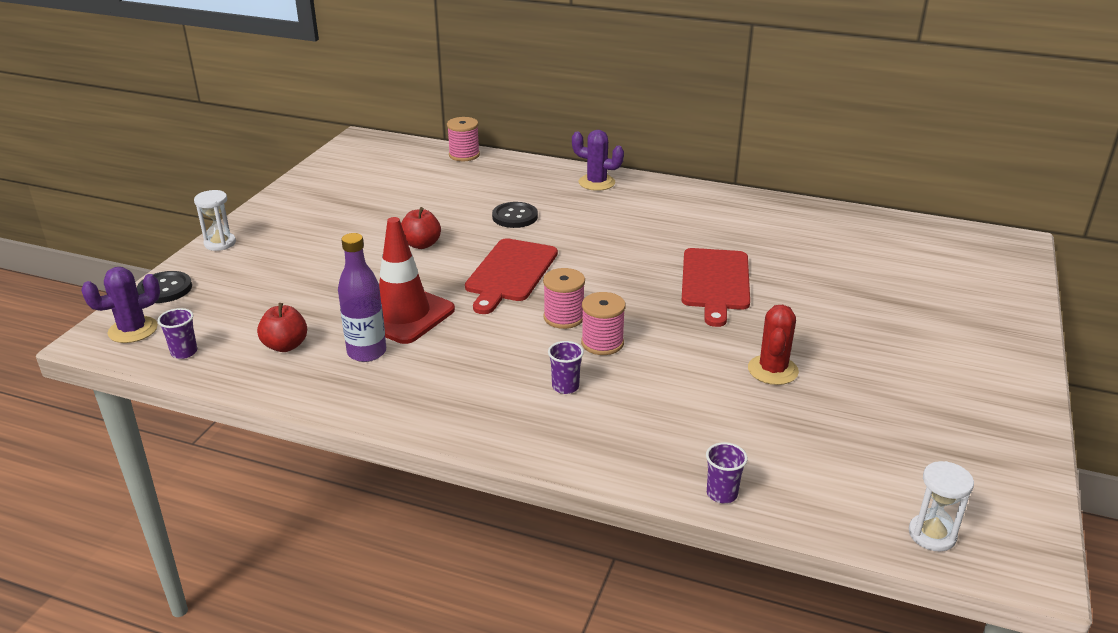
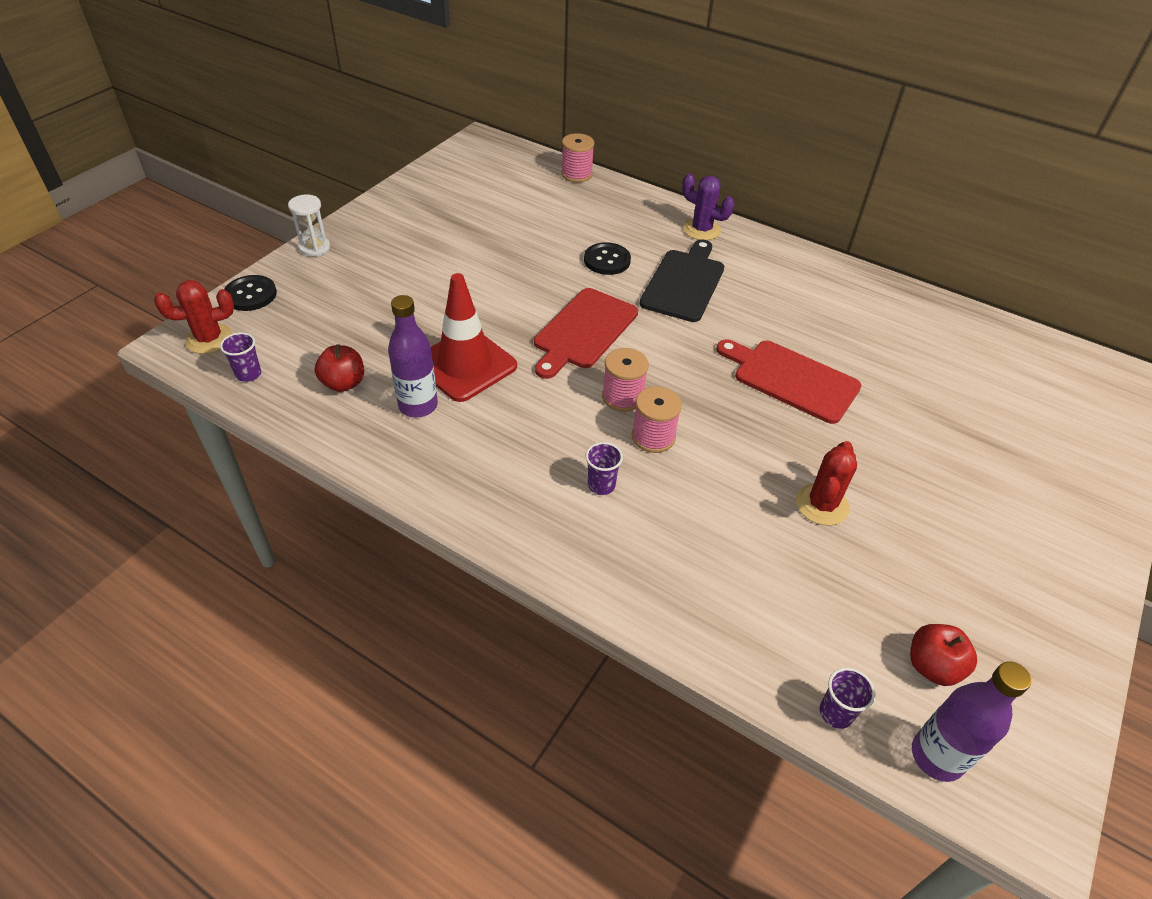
camera: 10 degrees right, 15 degrees up
purple cactus [81,267,160,343] -> red cactus [154,280,234,354]
red apple [401,207,441,249] -> red apple moved to [910,624,977,686]
red cutting board [681,248,750,327] -> red cutting board turned 105 degrees clockwise [716,339,861,424]
purple cup [706,442,748,503] -> purple cup moved to [820,668,875,729]
white hourglass [909,461,974,551] -> purple bottle [912,661,1031,782]
none -> black cutting board [640,240,724,322]

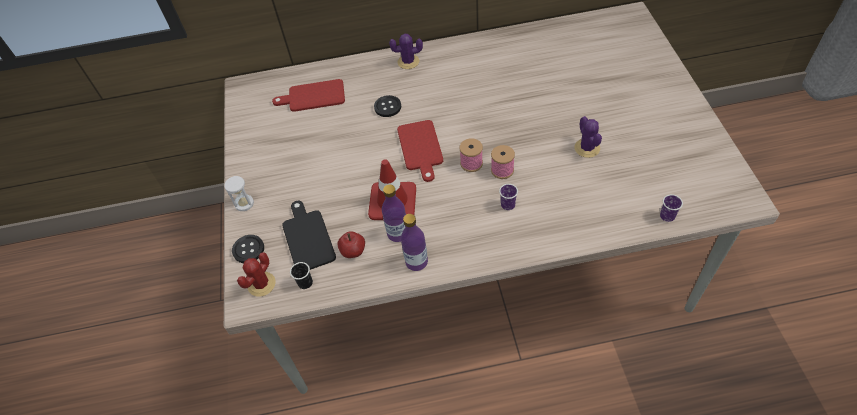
camera: 35 degrees left, 5 degrees up
purple cup [220,332,261,382] -> black cup [290,262,313,289]
pink spool [561,133,594,183] -> none
black cutting board [640,240,724,322] -> black cutting board moved to [282,201,336,270]
red cutting board [716,339,861,424] -> red cutting board moved to [272,79,345,112]
red cactus [796,441,857,526] -> purple cactus [574,116,602,158]
red apple [910,624,977,686] -> none
purple bottle [912,661,1031,782] -> purple bottle moved to [401,214,428,271]

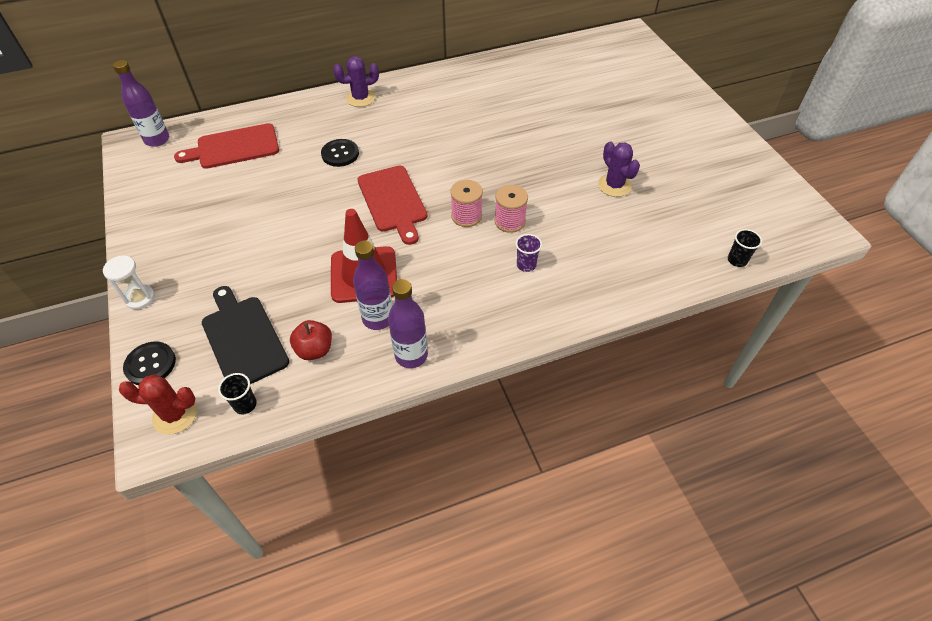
camera: 15 degrees left, 0 degrees up
red cactus [237,252,276,297] -> red cactus turned 75 degrees clockwise [119,374,197,435]
purple cup [660,194,683,222] -> black cup [728,229,762,267]
none -> purple bottle [113,60,169,147]

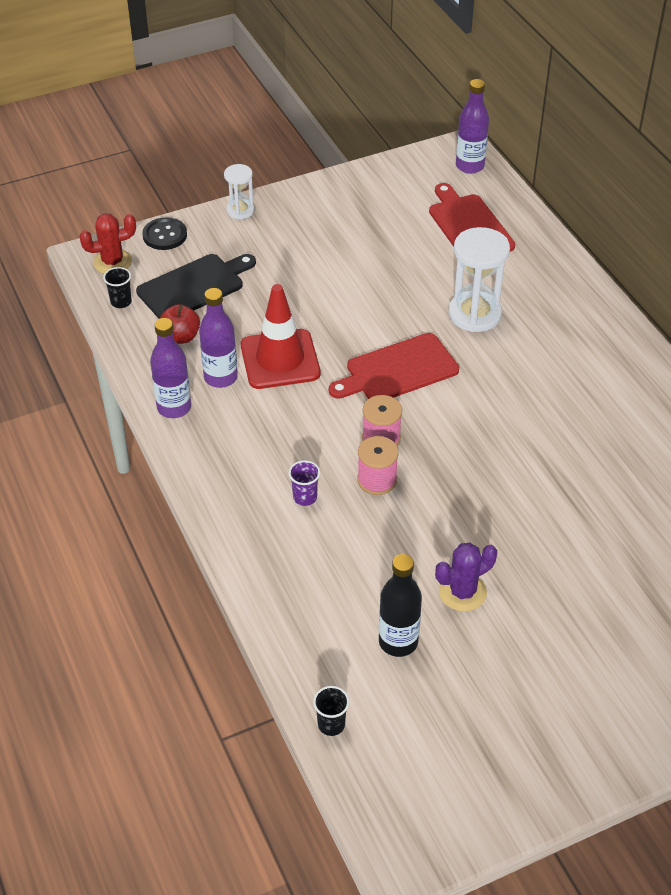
camera: 85 degrees right, 5 degrees down
red cactus [119,374,197,435] -> red cactus turned 75 degrees clockwise [79,213,136,274]
black button [321,139,359,167] -> white hourglass [449,227,510,332]
purple cactus [333,56,379,107] -> none
none -> black bottle [379,554,422,657]

